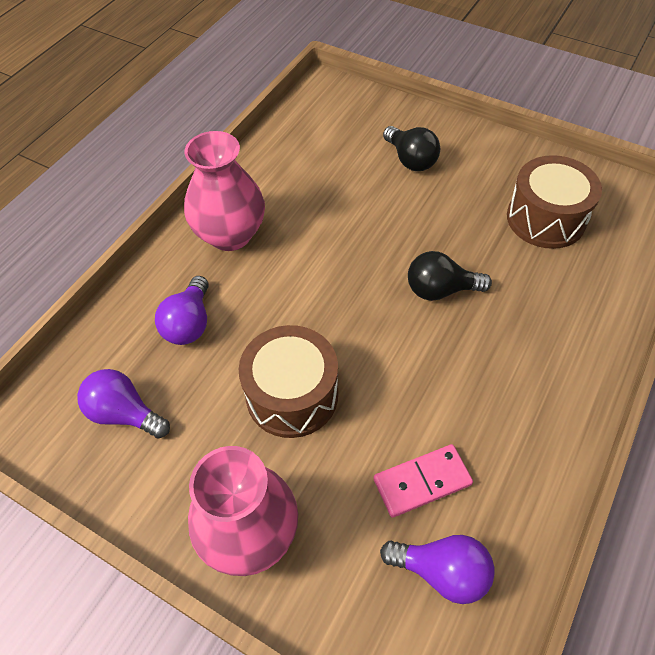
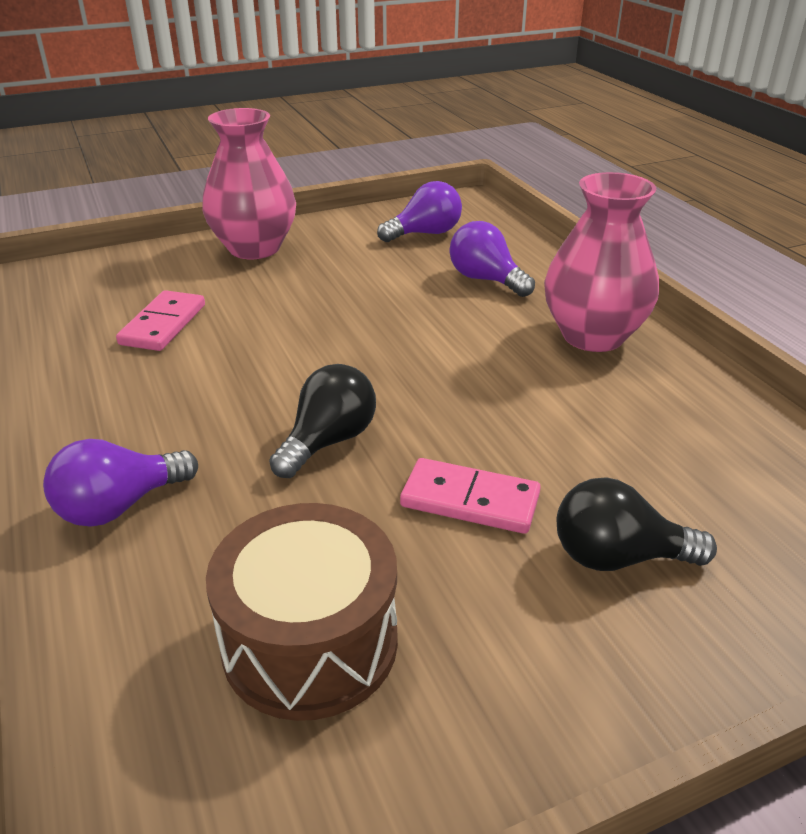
camera: 125 degrees right, 20 degrees down
brown drum [239,325,338,438] -> none
purple light bulb [380,535,495,604] -> purple light bulb moved to [43,439,198,527]
none -> pink domino [400,458,541,534]

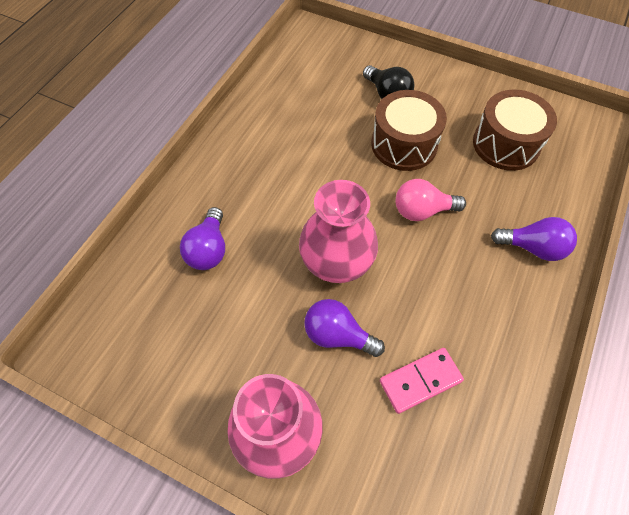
camera: 130 degrees left, 25 degrees up
black light bulb [269,364,376,478] -> pink light bulb [396,179,466,221]
purple light bulb [377,181,462,242] -> purple light bulb moved to [304,299,385,357]
pink domino [400,458,541,534] -> brown drum [371,90,447,171]
pink vase [544,172,659,352] -> pink vase moved to [299,180,378,283]

